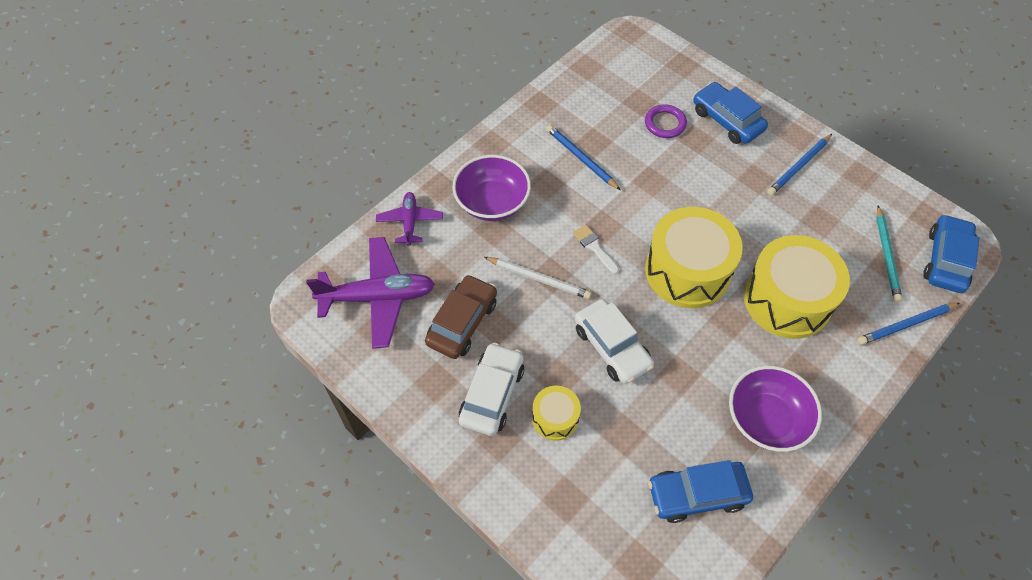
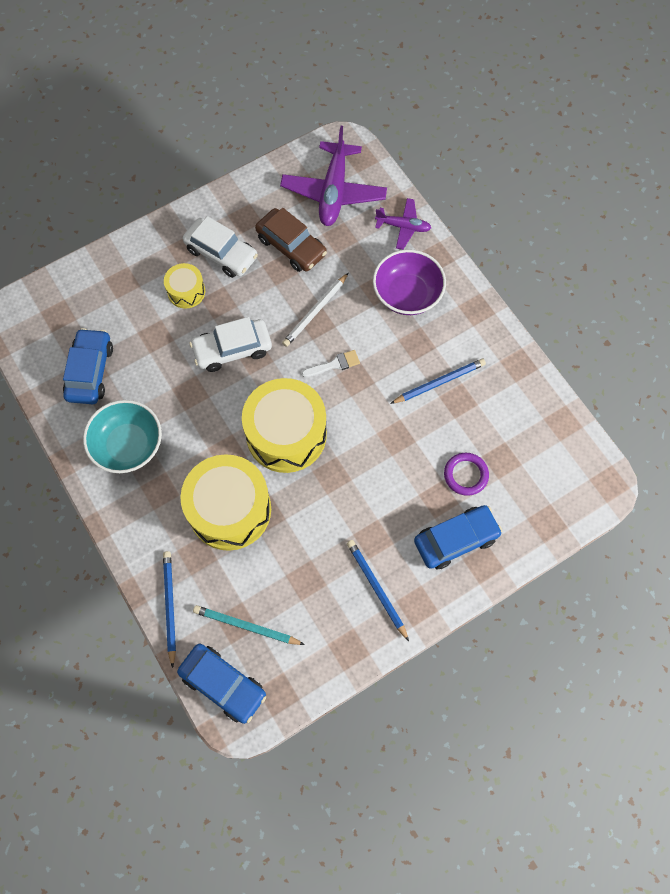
camera: 105 degrees right, 10 degrees up
purple bowl [729,366,822,452] -> turquoise bowl [83,400,162,473]

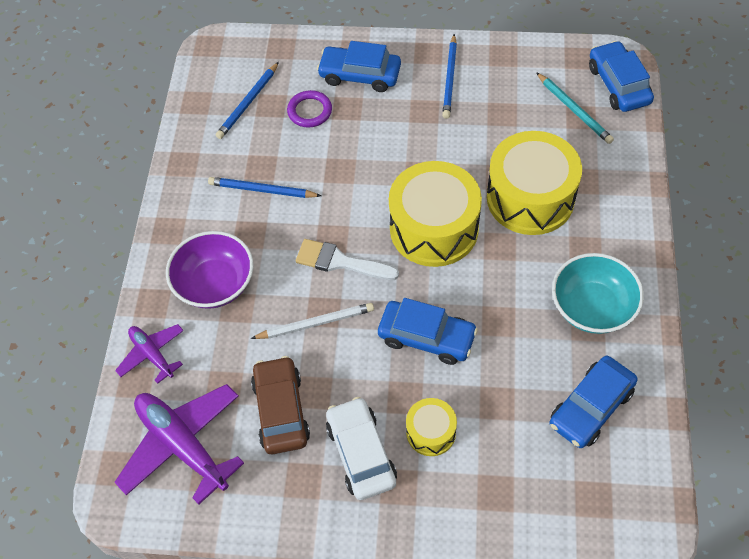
camera: 140 degrees left, 10 degrees down
blue pencil [163,551,176,668] -> blue pencil moved to [216,62,279,139]
white car [190,317,272,372] -> blue car [378,298,478,365]
purple plane [280,126,387,226] -> purple plane turned 90 degrees counterclockwise [114,384,244,504]
white brush [302,350,360,377] -> white brush [296,239,399,280], size x1.52

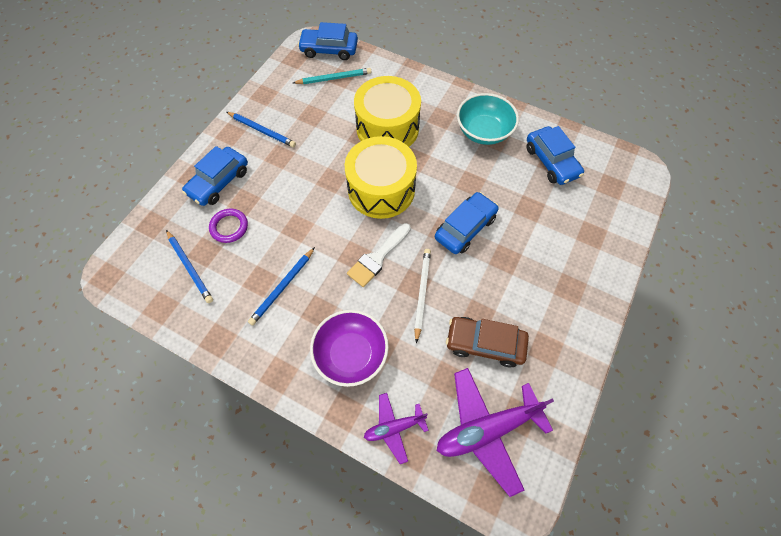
camera: 70 degrees left, 5 degrees up
white car [326,397,397,500] -> none
yellow drum [406,398,457,456] -> none

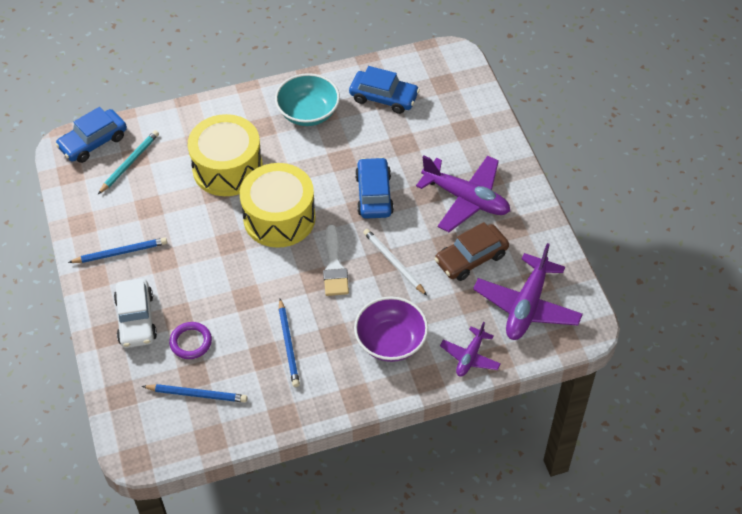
camera: 45 degrees left, 10 degrees down
blue car [182,146,248,206] -> white car [114,278,157,348]
none -> purple plane [416,156,510,232]

